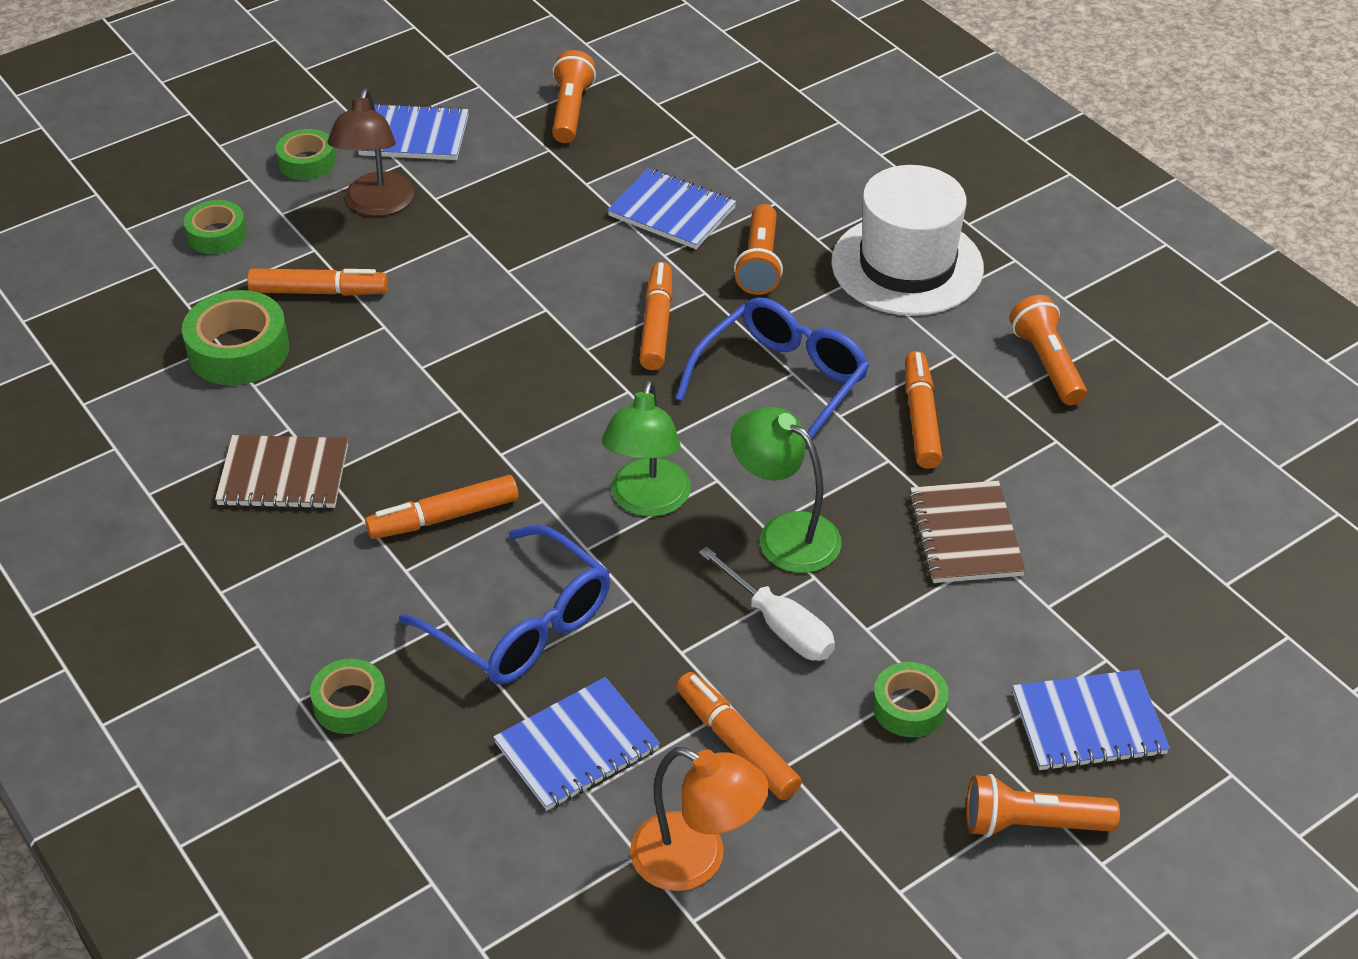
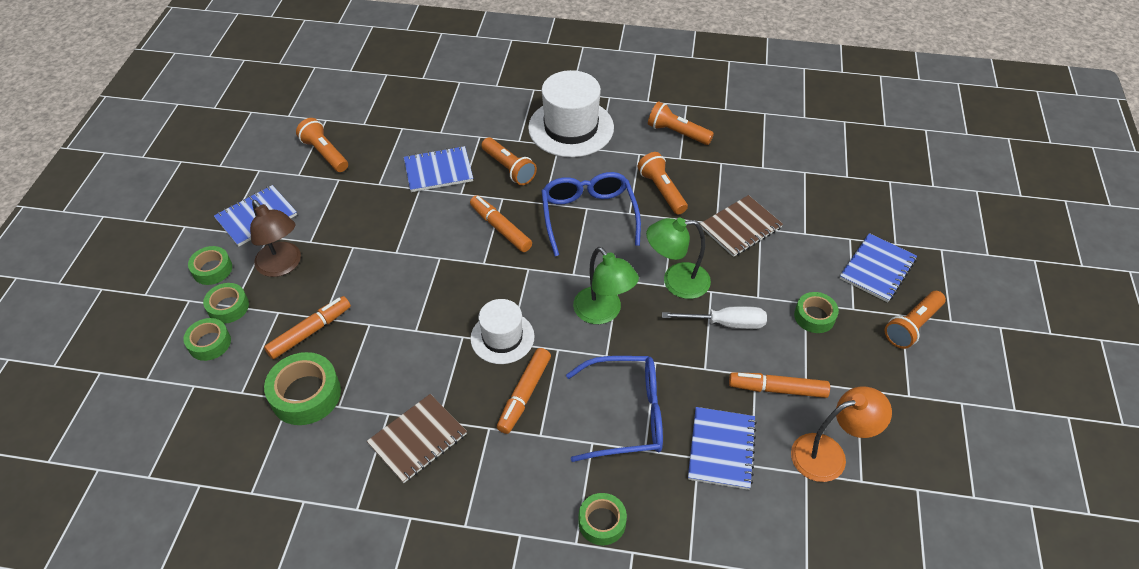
camera: 45 degrees left, 5 degrees up
orange marker [905,351,942,469] -> orange flashlight [638,152,688,215]
brown notebook [908,481,1026,583] -> brown notebook turned 75 degrees counterclockwise [700,195,783,257]
none -> green tape [203,283,249,324]
none -> white hat [470,299,535,364]

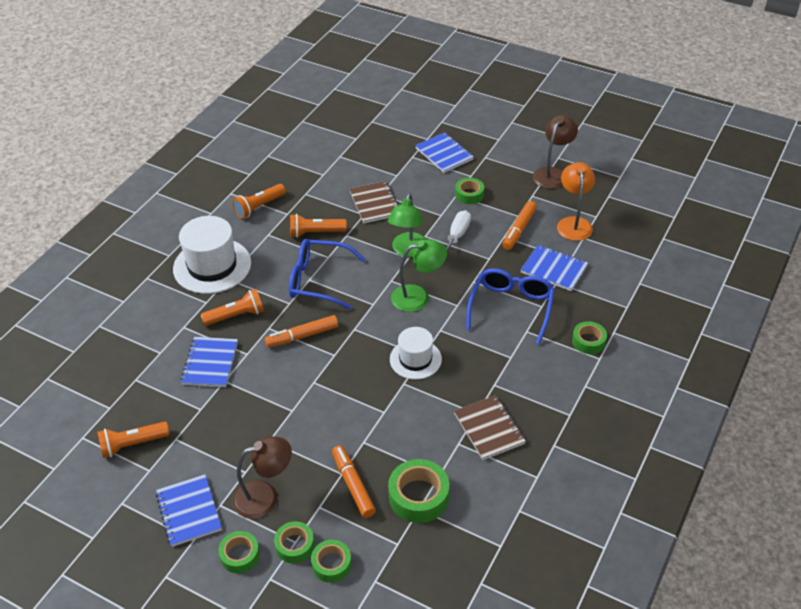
camera: 70 degrees left, 5 degrees down
orange marker [497,348,551,434] -> none
orange flashlight [885,291,946,349] -> none
none -> brown lamp [533,115,578,189]

